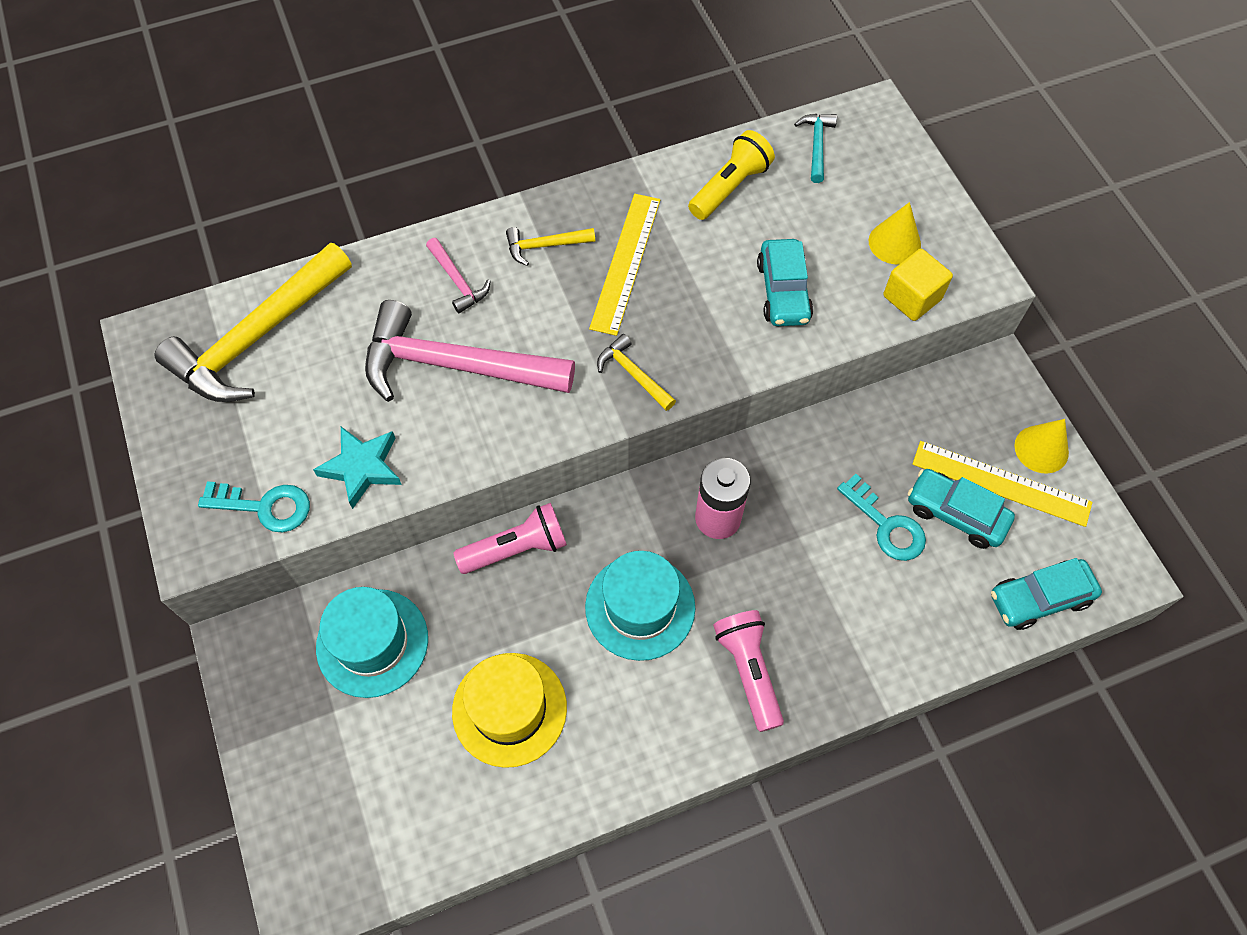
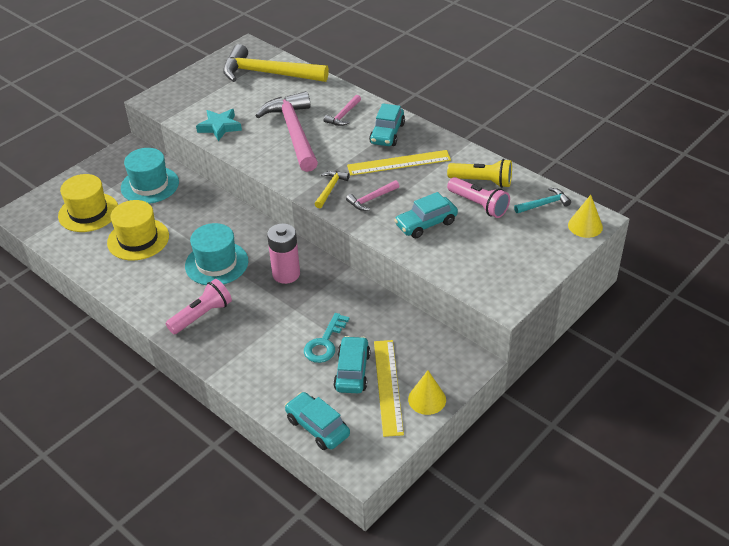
camera: 65 degrees right, 20 degrees down
turquoise key [198,481,310,532] -> none
pink flashlight [453,503,567,574] -> pink flashlight moved to [447,177,510,218]
yellow hammer [506,227,595,266] -> turquoise car [369,103,405,146]
yellow cone [869,202,921,265] -> yellow cone moved to [568,195,603,238]
yellow cube [883,249,953,321] -> none
none -> yellow hat [58,174,118,232]
none -> pink hammer [346,180,399,211]

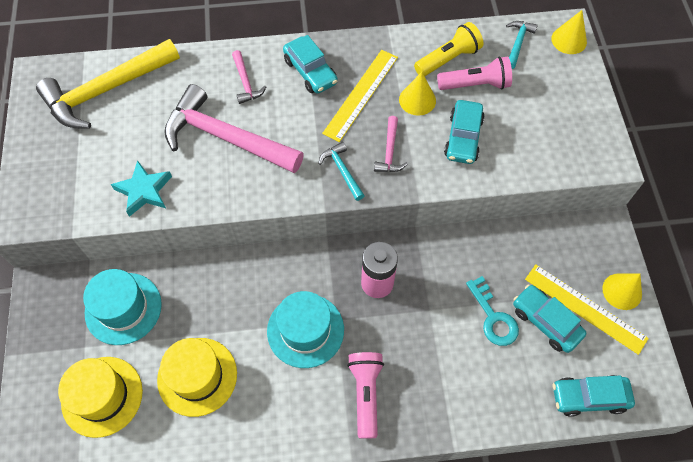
camera: 50 degrees left, 20 degrees up
yellow hammer [315,171,350,208] -> turquoise hammer [318,142,365,201]
none -> yellow cone [399,72,436,116]

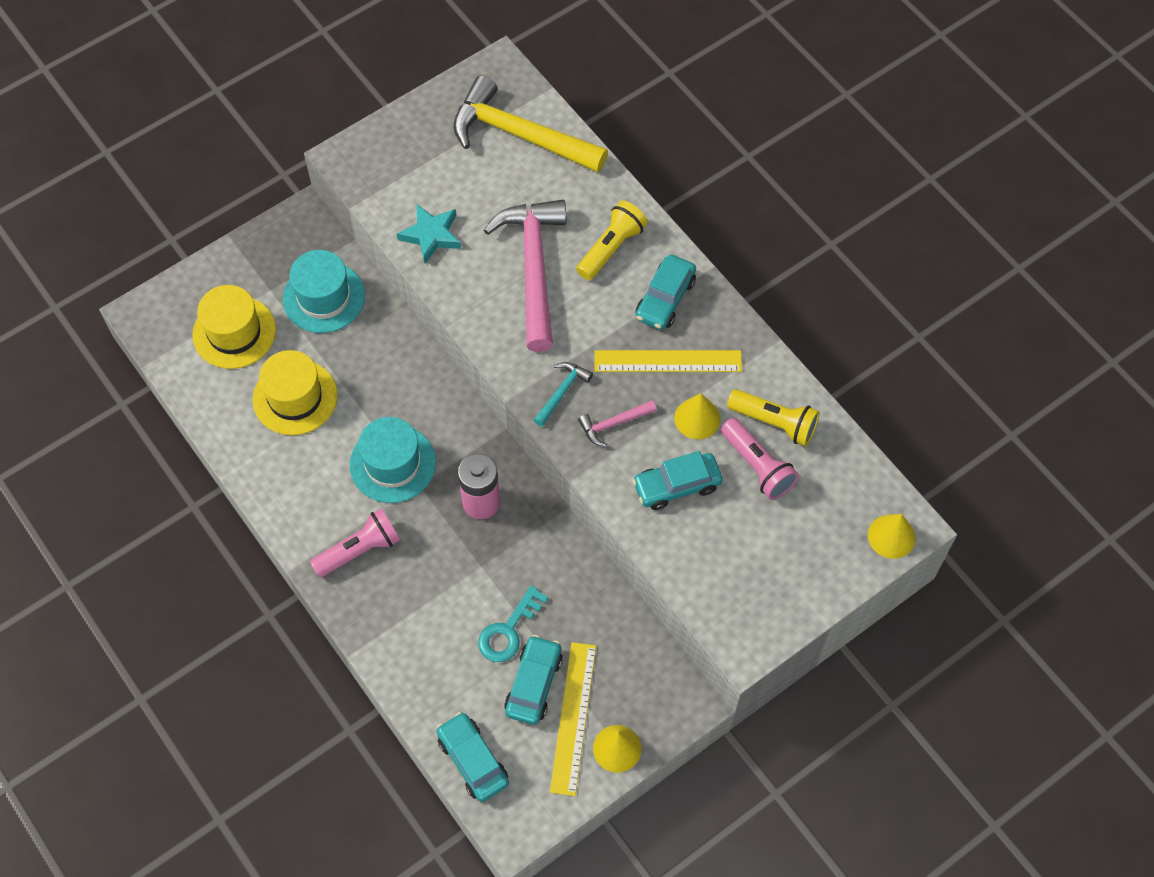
camera: 60 degrees right, 0 degrees up
pink hammer [232,50,266,104] -> yellow flashlight [576,200,648,280]
turquoise hammer [506,21,538,69] -> none

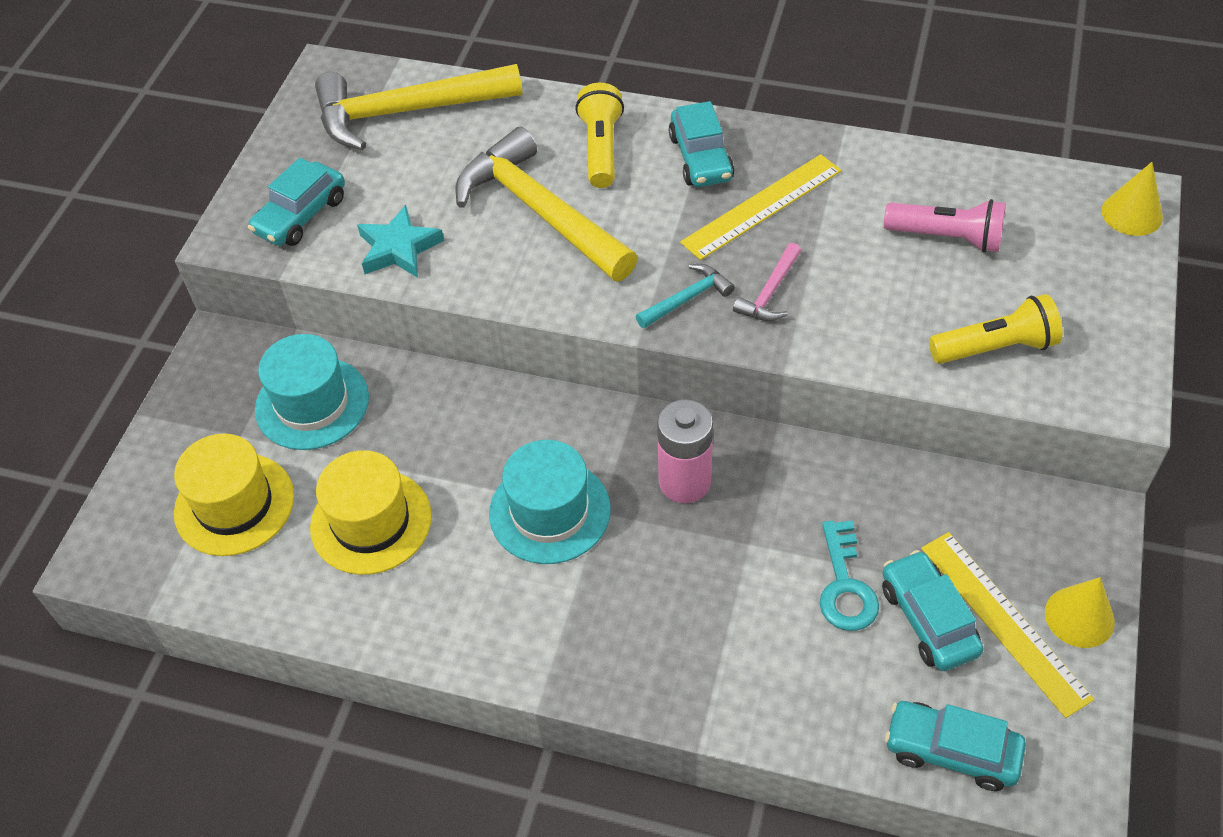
camera: 35 degrees left, 10 degrees down
pink flashlight [310,508,400,578] -> none
pink hammer [484,200,567,352] -> yellow hammer [455,127,638,281]
turquoise hammer [534,362,593,427] -> turquoise hammer turned 60 degrees clockwise [636,264,734,329]
turquoise car [632,451,723,510] -> turquoise car moved to [248,158,345,246]
yellow cone [675,393,720,439] -> none
yellow flashlight [727,389,820,446] -> yellow flashlight moved to [929,294,1063,364]

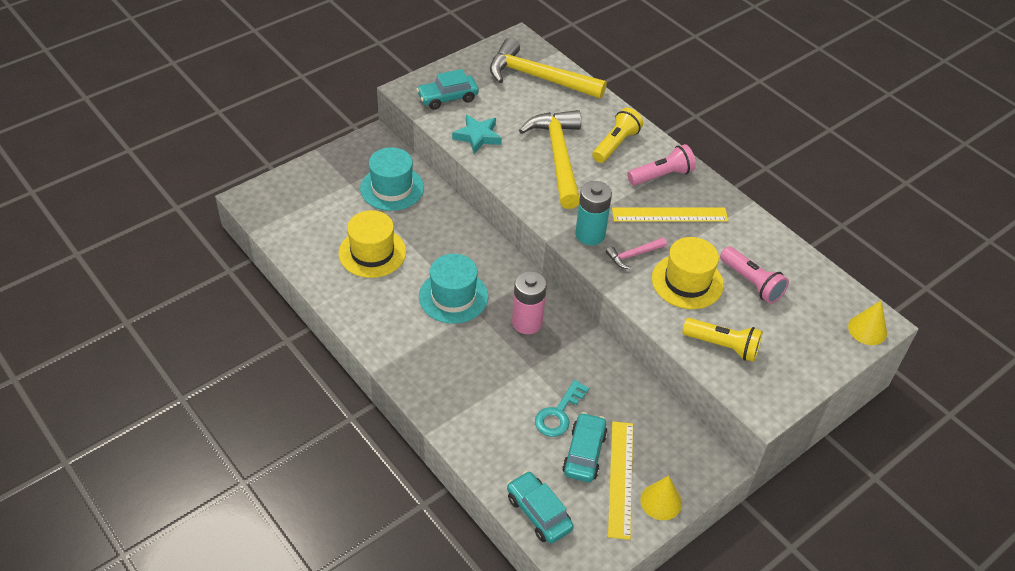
camera: 30 degrees right, 5 degrees down
yellow hat [174,434,294,556] -> yellow hat moved to [652,237,724,309]
turquoise hammer [636,264,734,329] -> turquoise battery [575,181,612,245]
turquoise car [669,101,734,187] -> pink flashlight [627,144,696,186]

